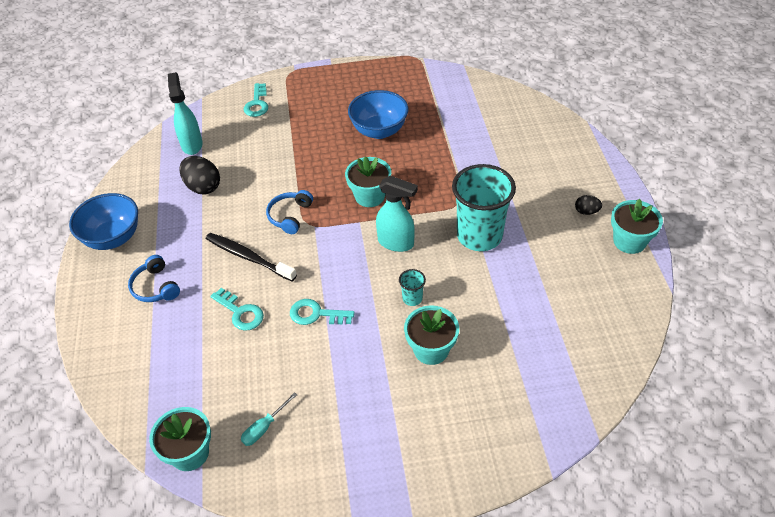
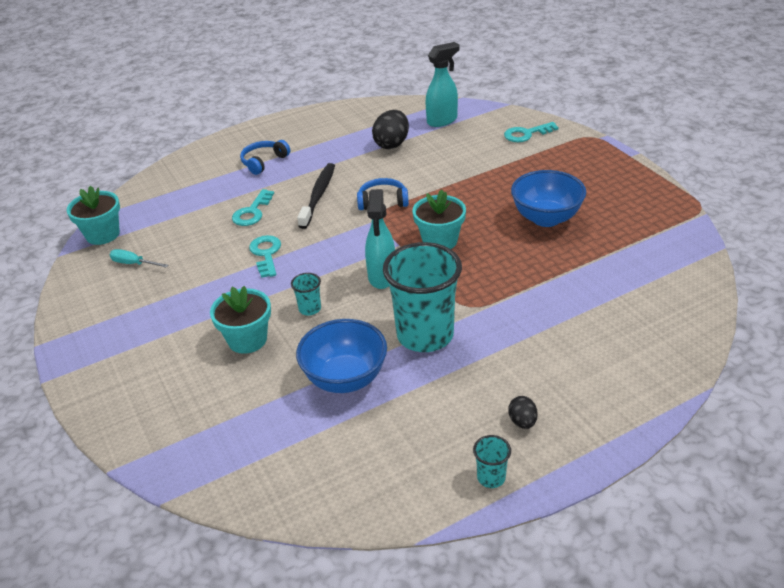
camera: 70 degrees right, 10 degrees down
blue bowl [69,193,138,250] -> blue bowl moved to [296,319,387,393]
turquoise flower pot [611,199,663,254] -> turquoise cup [473,435,511,488]

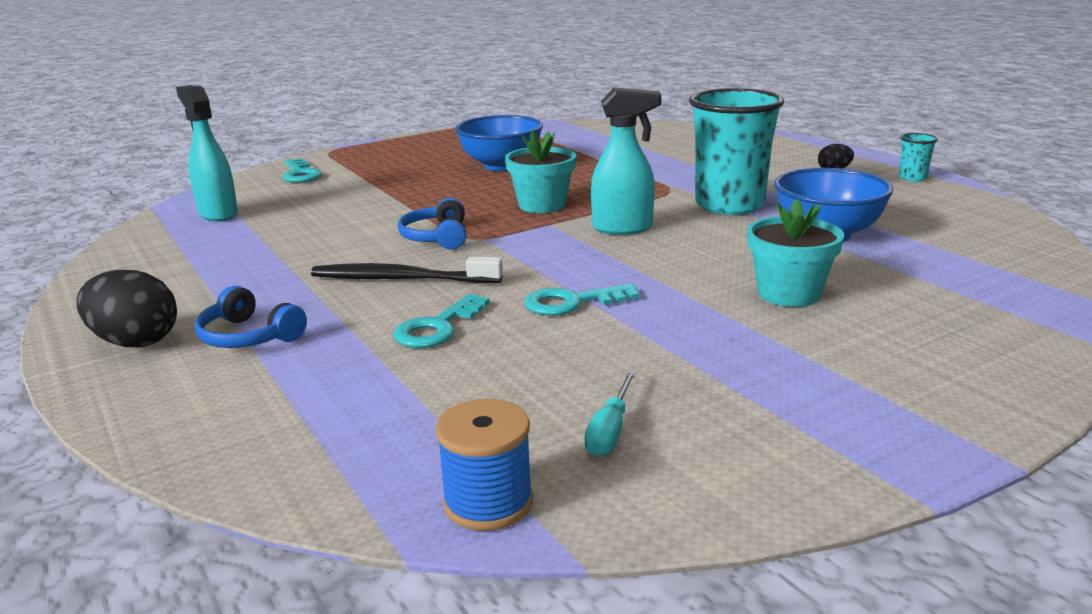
camera: 95 degrees left, 15 degrees down
turquoise flower pot [67,186,120,245] -> blue spool [435,399,533,531]
turquoise key [232,189,274,226] -> turquoise key turned 105 degrees clockwise [393,293,490,348]
turquoise cup [291,273,321,315] -> none
black egg [372,110,409,149] -> black egg moved to [76,270,177,347]

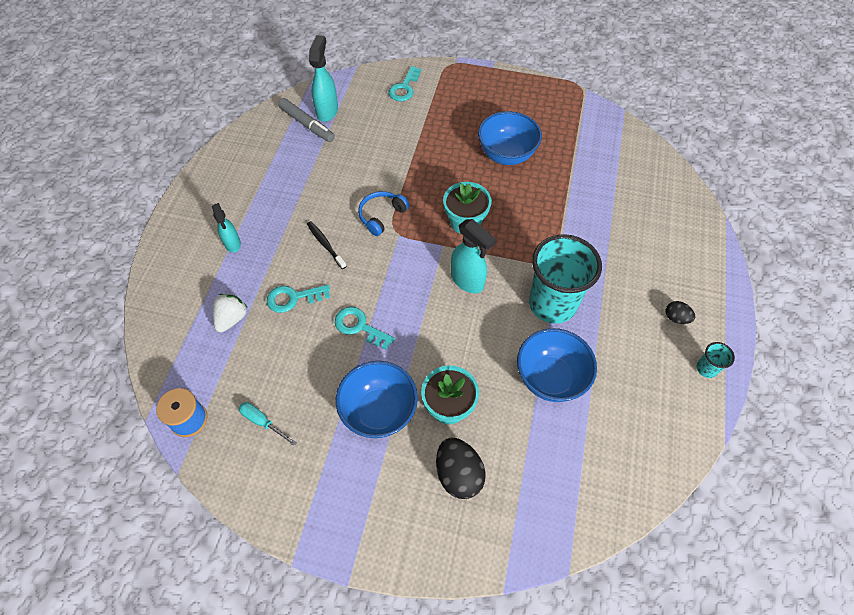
camera: 45 degrees right, 35 degrees up
black egg [76,270,177,347] -> black egg moved to [436,438,486,499]
blue headphones [195,286,307,348] -> turquoise spray bottle [212,203,241,253]
black toothbrush [311,257,503,283] -> black toothbrush [307,221,346,269], size x0.62
turquoise screwdriver [585,370,636,456] -> turquoise screwdriver turned 60 degrees clockwise [239,402,297,446]
none -> white strawberry [213,294,248,332]
none -> grey marker [278,98,335,142]
none -> blue bowl [336,361,418,438]

